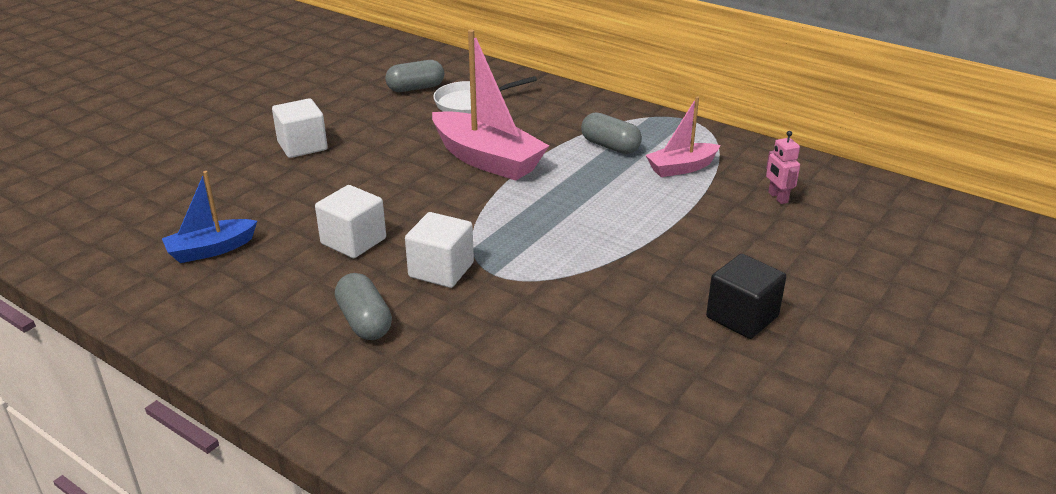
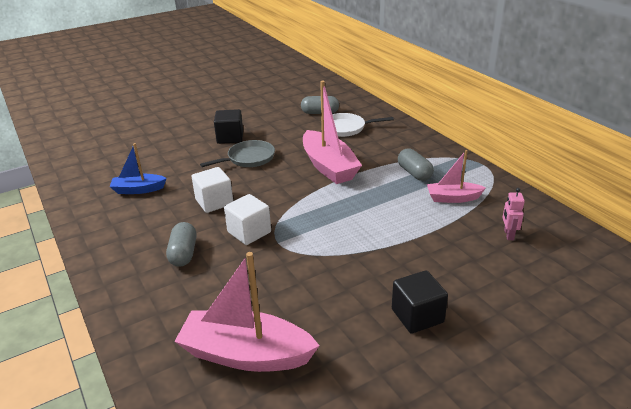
camera: 25 degrees right, 0 degrees up
white cube [272,98,328,158] -> black cube [214,109,243,144]
none -> pink boat [174,252,320,372]
none -> grey pan [200,140,275,167]

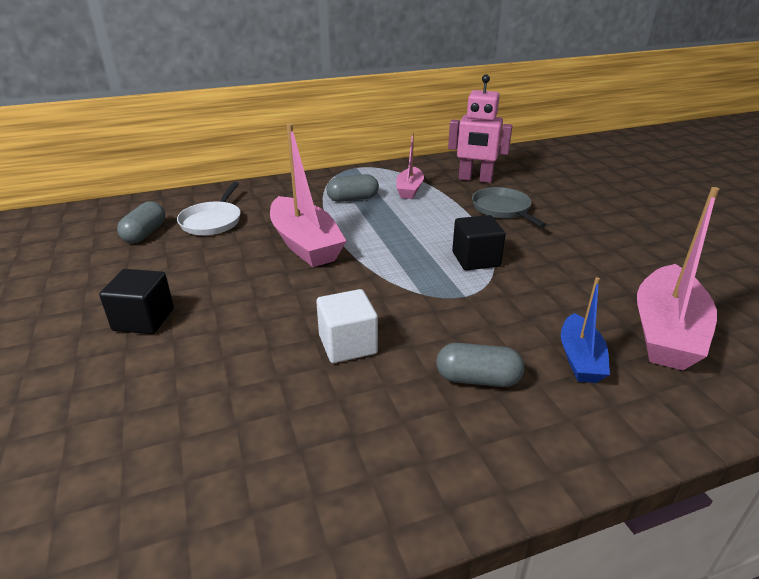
camera: 80 degrees left, 0 degrees up
blue boat [109,143,167,194] -> blue boat moved to [561,277,610,383]
grey pan [200,140,275,167] -> grey pan moved to [472,187,546,228]
white cube [224,194,271,245] -> none
pink boat [303,81,362,184] -> pink boat turned 75 degrees clockwise [270,124,346,267]
black cube [392,270,448,334] -> black cube moved to [452,215,506,270]
pink robot [503,188,525,240] -> pink robot [448,74,512,183], size x2.01

